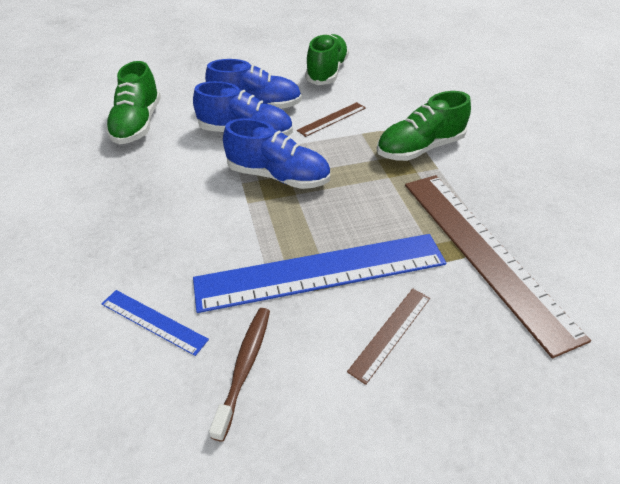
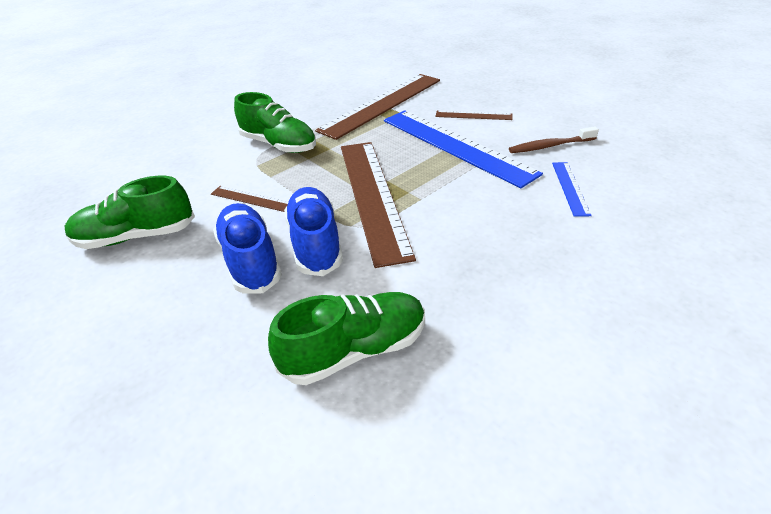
camera: 115 degrees left, 5 degrees down
blue shoe [223,118,330,189] -> brown ruler [341,142,416,268]

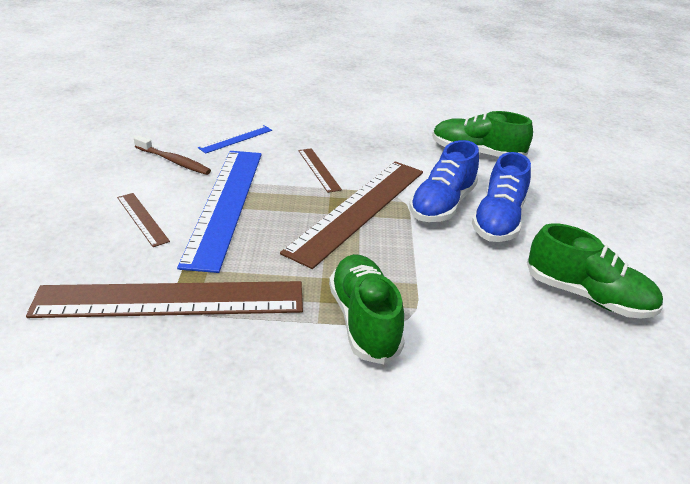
camera: 140 degrees left, 5 degrees down
brown ruler [211,186,289,212] -> brown ruler moved to [298,148,342,193]

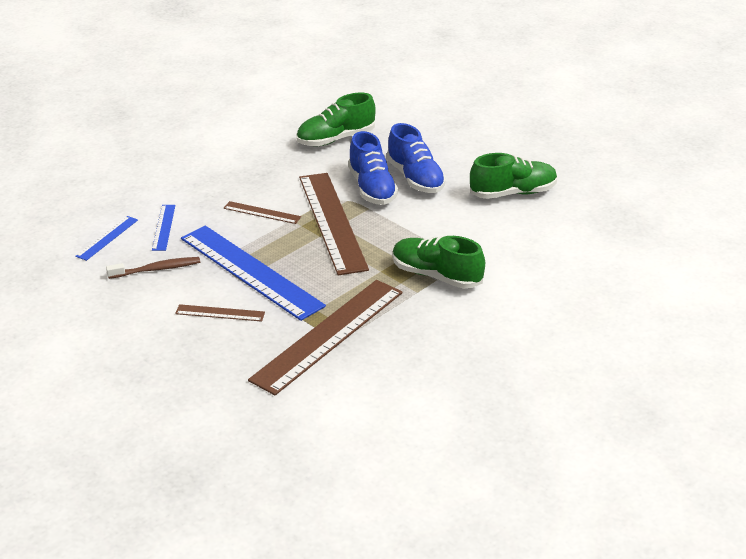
camera: 45 degrees left, 0 degrees up
none -> blue ruler [75,216,138,261]

